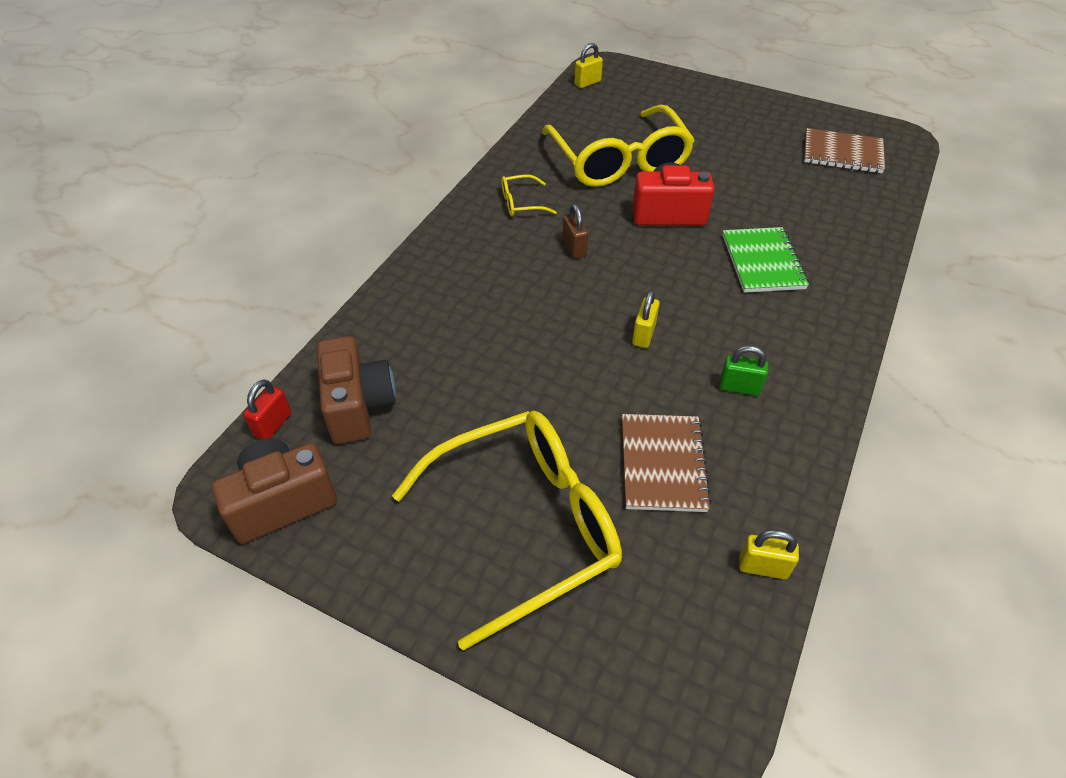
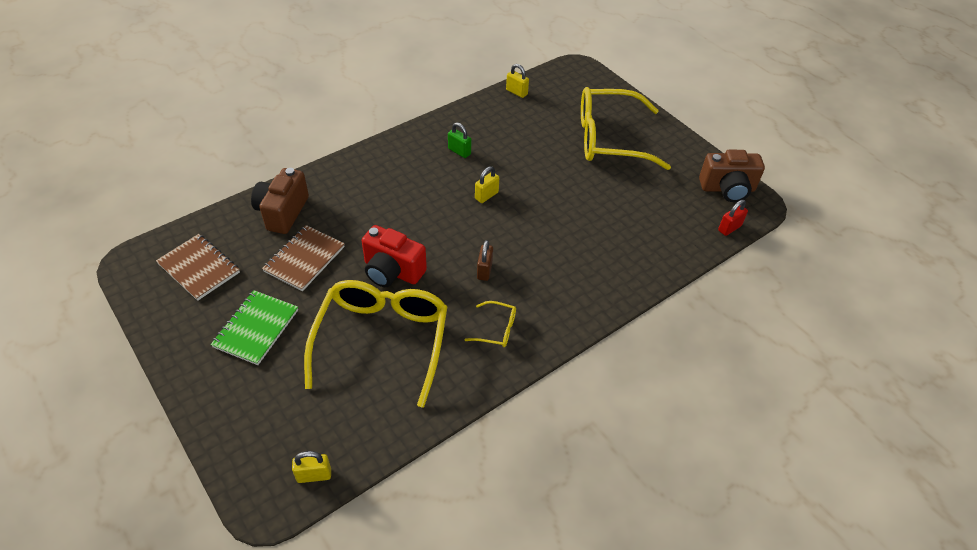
camera: 155 degrees left, 0 degrees up
brown camera [317,336,396,444] -> brown camera moved to [251,168,309,234]
brown notebook [622,414,712,512] -> brown notebook moved to [262,225,345,291]
green notebook [722,227,809,293] -> green notebook moved to [211,290,298,365]

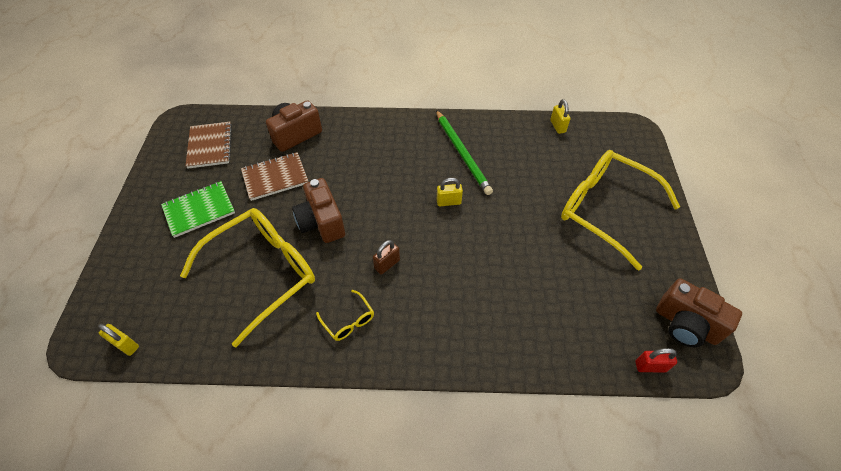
camera: 40 degrees right, 5 degrees up
red camera [362,225,427,287] -> brown camera [292,178,345,243]
green padlock [448,122,471,158] -> green pencil [436,110,493,195]

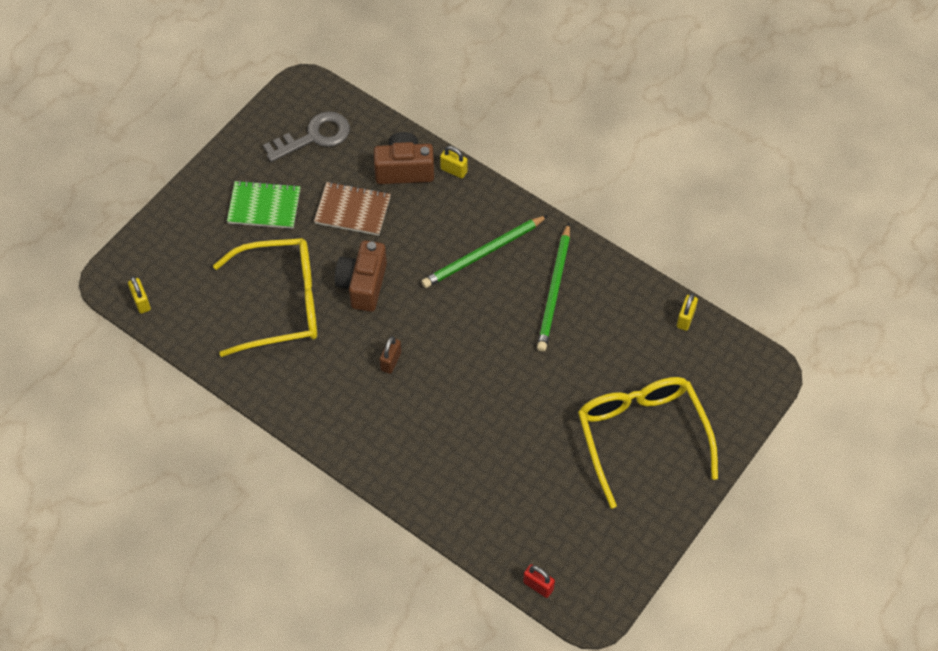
camera: 35 degrees right, 5 degrees up
brown notebook [185,122,232,169] -> grey key [263,111,350,162]
yellow glasses [316,290,374,341] -> none
brown padlock [373,240,400,274] -> brown padlock turned 60 degrees counterclockwise [379,336,401,374]
yellow padlock [437,178,463,206] -> yellow padlock moved to [440,146,468,178]
brown camera [656,278,742,347] -> none
none -> green pencil [421,215,548,288]

